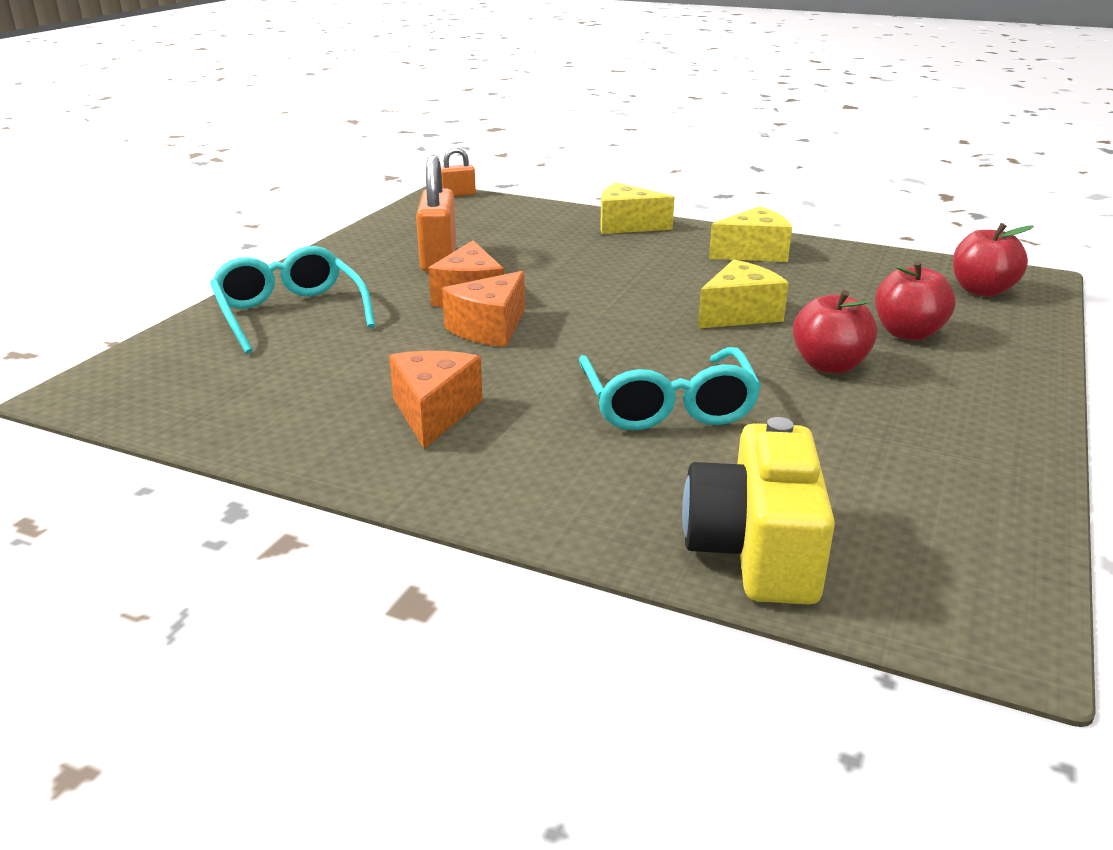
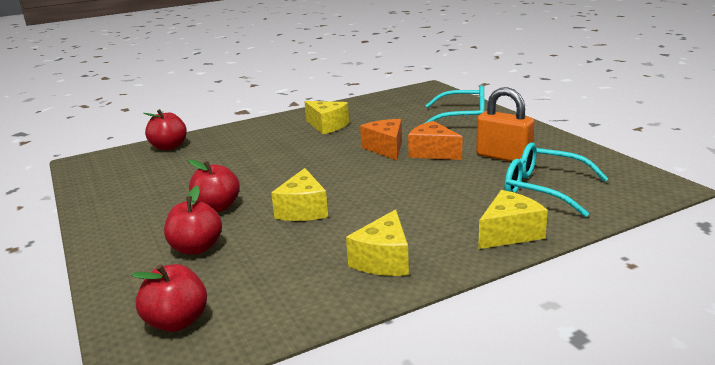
camera: 130 degrees right, 5 degrees down
orange cheese [389,351,483,449] -> yellow cheese [304,101,349,134]
orange padlock [441,147,476,196] -> none
turquoise glasses [579,347,761,430] -> turquoise glasses moved to [504,142,608,217]
yellow camera [682,417,835,605] -> red apple [143,109,187,150]

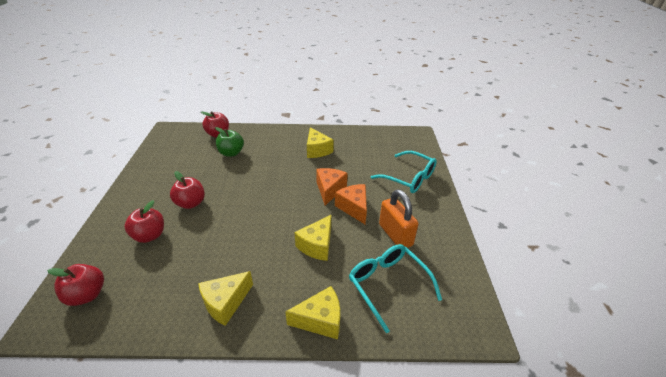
camera: 25 degrees right, 15 degrees up
yellow cheese [271,168,328,221] -> yellow cheese moved to [294,215,331,261]
none -> green apple [215,127,244,157]

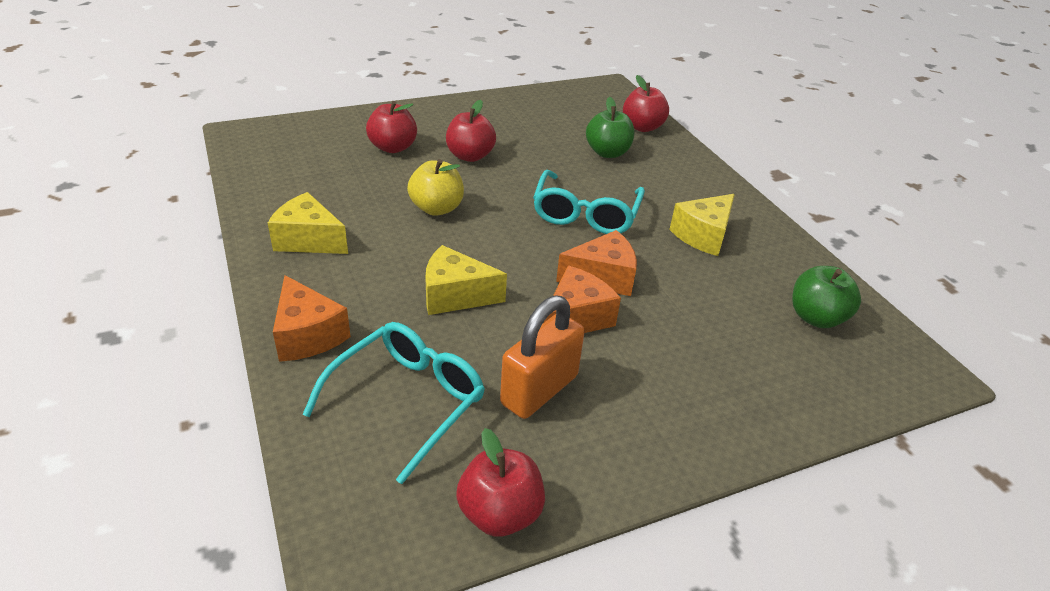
camera: 65 degrees right, 0 degrees up
red apple [47,264,104,306] -> red apple moved to [456,428,545,537]
yellow cheese [286,286,340,339] -> orange cheese [273,275,351,362]
turquoise glasses [371,151,437,193] -> turquoise glasses moved to [533,170,645,234]
none -> yellow apple [407,159,464,216]
none -> green apple [792,266,861,328]

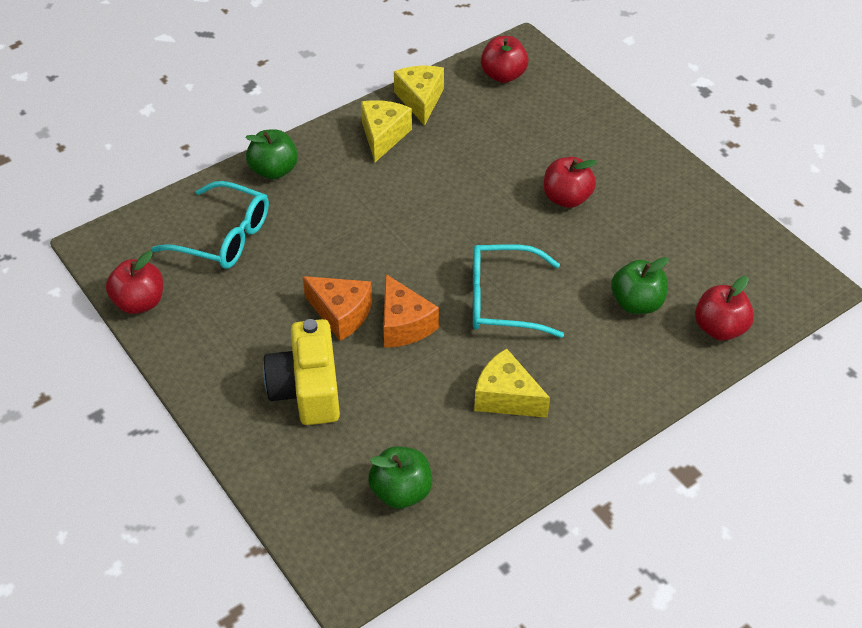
camera: 80 degrees right, 10 degrees up
orange cheese [273,275,351,362] -> green apple [245,129,298,179]
red apple [366,101,417,153] -> red apple moved to [481,36,529,83]
yellow apple [407,159,464,216] -> none
yellow cheese [425,245,507,315] -> yellow cheese moved to [394,66,444,126]
orange padlock [500,295,585,419] -> none
none -> yellow camera [263,319,340,425]

